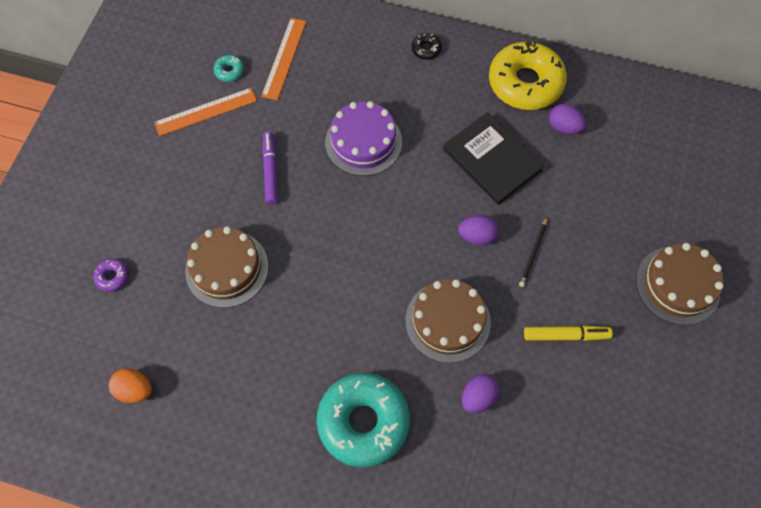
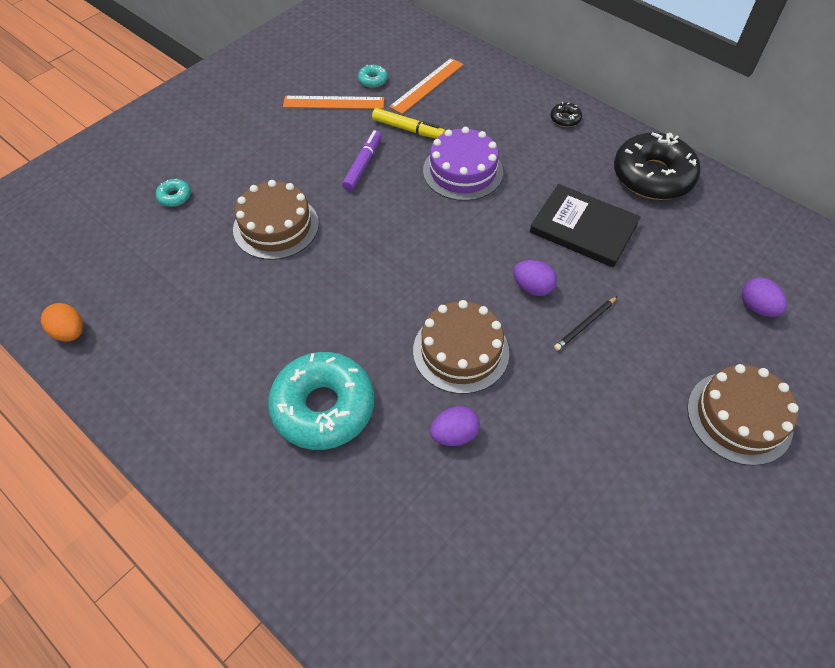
camera: 25 degrees right, 10 degrees down
purple donut [93,259,129,292] -> turquoise donut [156,179,191,207]
orange egg [109,369,152,403] -> orange egg moved to [41,303,83,341]
black book [443,112,544,205] -> black book turned 45 degrees counterclockwise [530,184,640,268]
yellow donut [489,40,567,110] -> black donut [614,132,701,200]
yellow marker [524,325,613,341] -> yellow marker moved to [372,108,445,139]
purple egg [549,104,586,134] -> purple egg moved to [742,277,787,317]

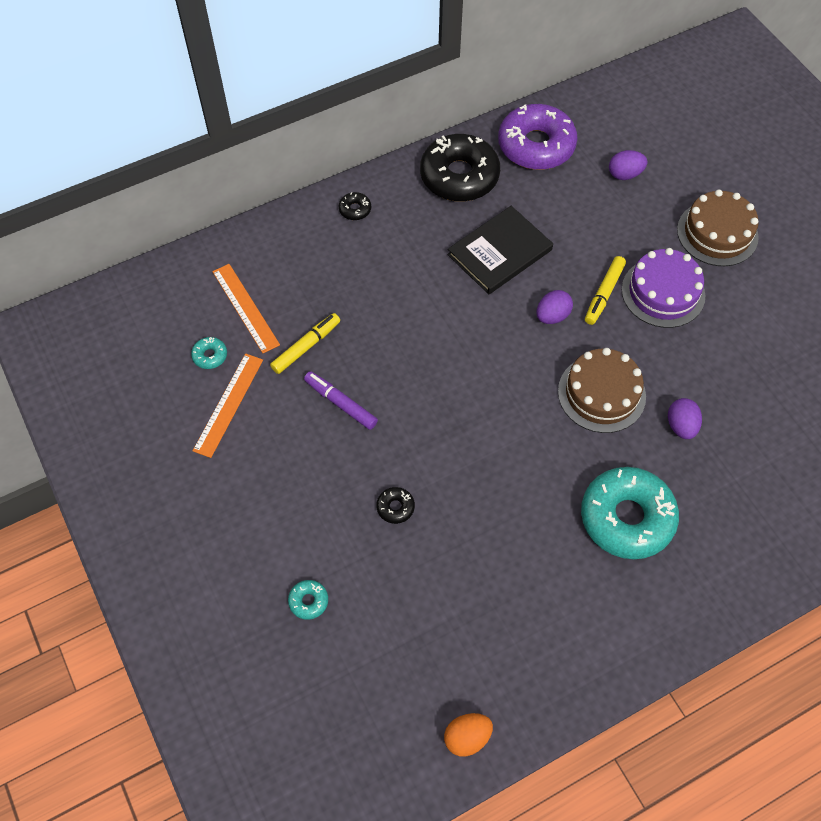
camera: 70 degrees left, 5 degrees up
brown cake [233,180,319,260] -> black donut [376,487,415,524]
purple cake [423,127,503,201] -> purple cake moved to [622,248,705,328]
black pencil [554,296,618,351] -> yellow marker [585,256,626,325]
none -> purple donut [498,104,578,170]

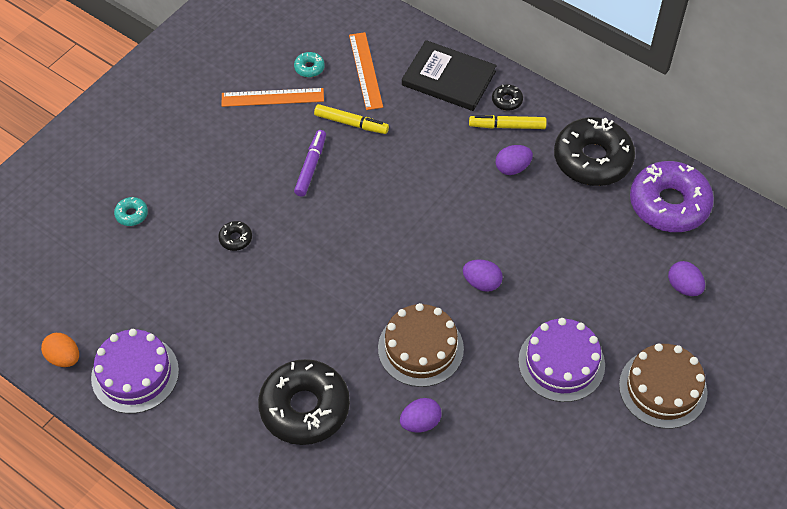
camera: 65 degrees right, 5 degrees down
orange ruler [212,264,280,353] -> orange ruler turned 45 degrees counterclockwise [349,32,383,110]
black book [447,206,553,294] -> black book moved to [402,40,497,111]
turquoise donut [581,467,679,559] -> black donut [258,359,350,445]
yellow marker [585,256,626,325] -> yellow marker moved to [469,115,547,129]
none -> purple cake [91,329,179,414]
none -> purple egg [496,145,533,175]

